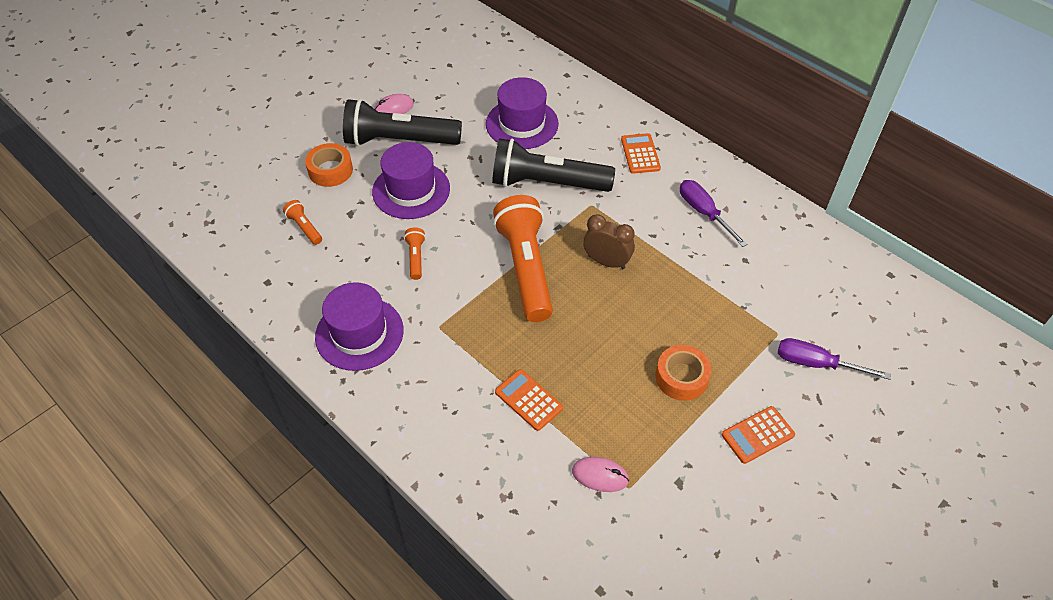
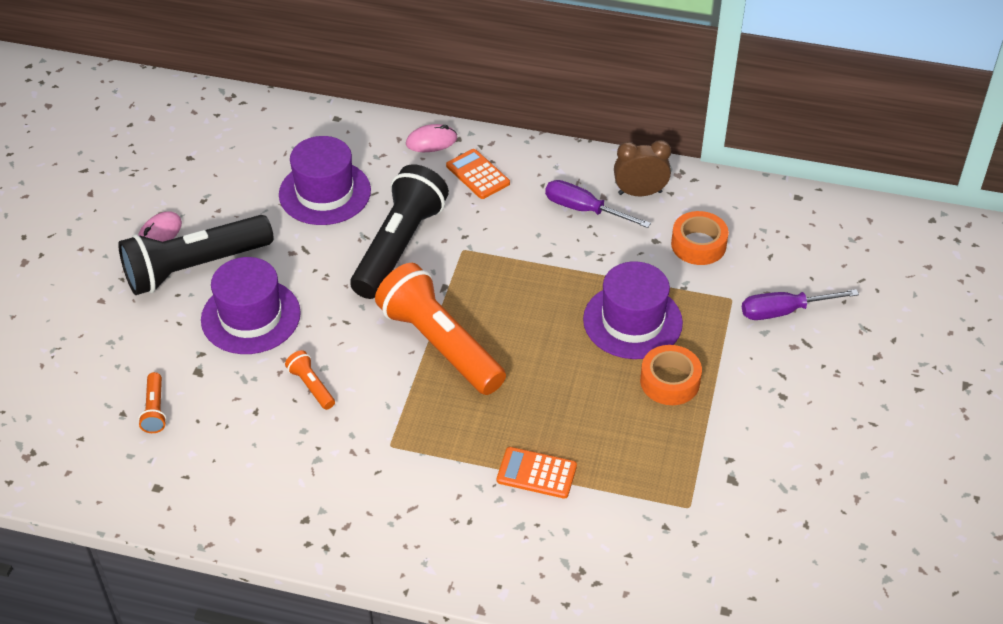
camera: 30 degrees left, 5 degrees down
orange flashlight [283,200,322,245] -> orange flashlight turned 120 degrees counterclockwise [138,372,167,433]
orange tape [305,143,353,187] -> orange tape moved to [671,211,729,265]
purple hat [315,282,404,371] -> purple hat moved to [583,261,683,359]
black flashlight [492,138,615,192] -> black flashlight turned 135 degrees clockwise [350,164,449,299]
pink mouse [572,457,629,492] -> pink mouse moved to [406,124,457,152]
brown clock [583,214,635,269] -> brown clock moved to [614,140,671,196]
orange calculator [722,406,795,464] -> none

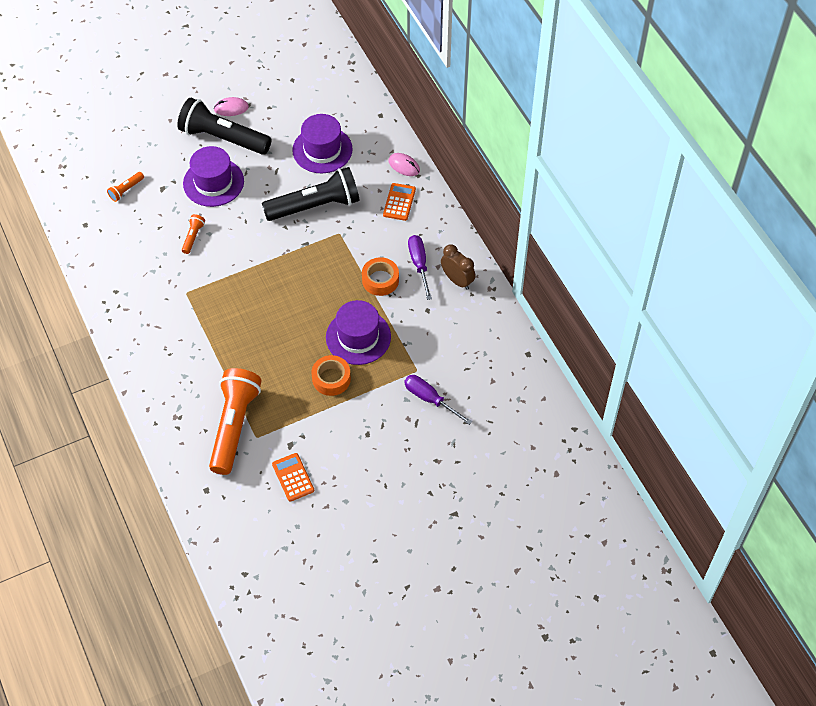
camera: 50 degrees right, 10 degrees up
orange flashlight [375,263,506,395] -> orange flashlight moved to [209,368,262,475]
orange calculator [497,447,577,499] -> orange calculator moved to [272,453,314,502]
orange tape [671,211,729,265] -> orange tape moved to [362,257,399,296]

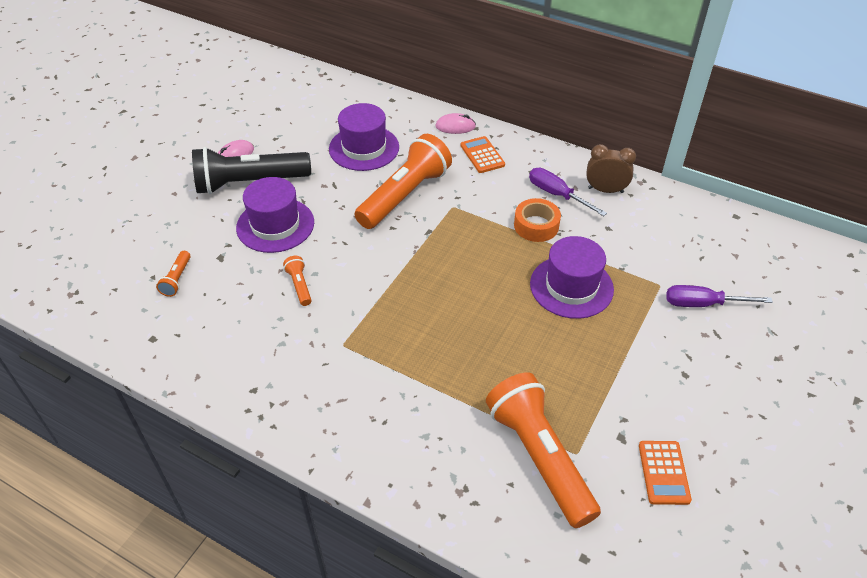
camera: 35 degrees left, 10 degrees down
black flashlight [262,167,360,221] -> orange flashlight [355,134,452,229]
orange calculator [272,453,314,502] -> orange calculator turned 120 degrees counterclockwise [639,441,692,505]
orange tape [312,355,351,396] -> none

